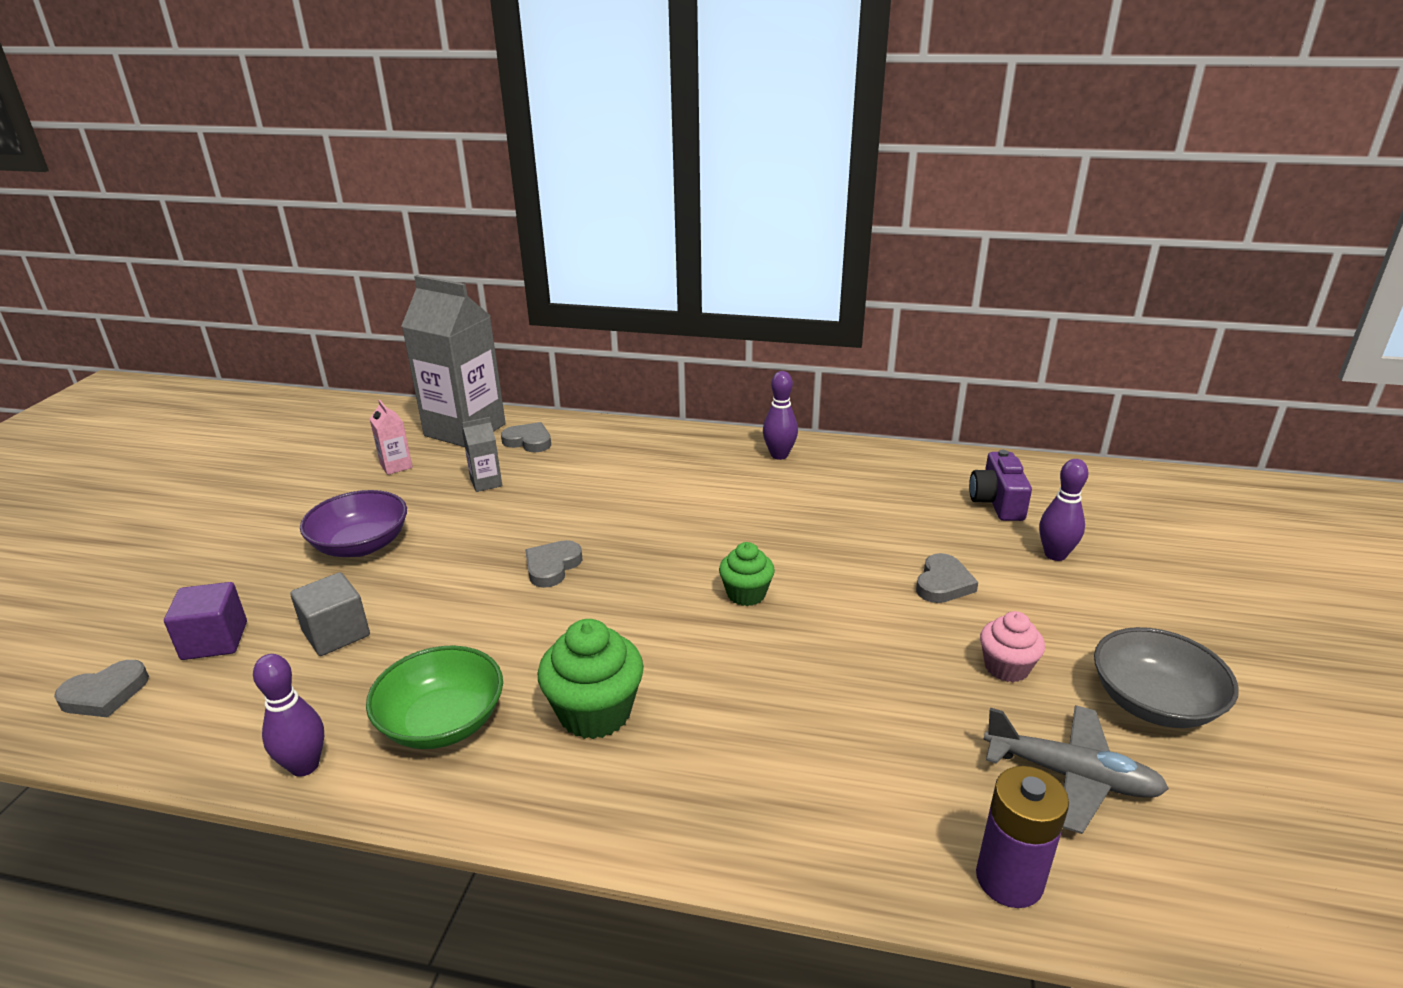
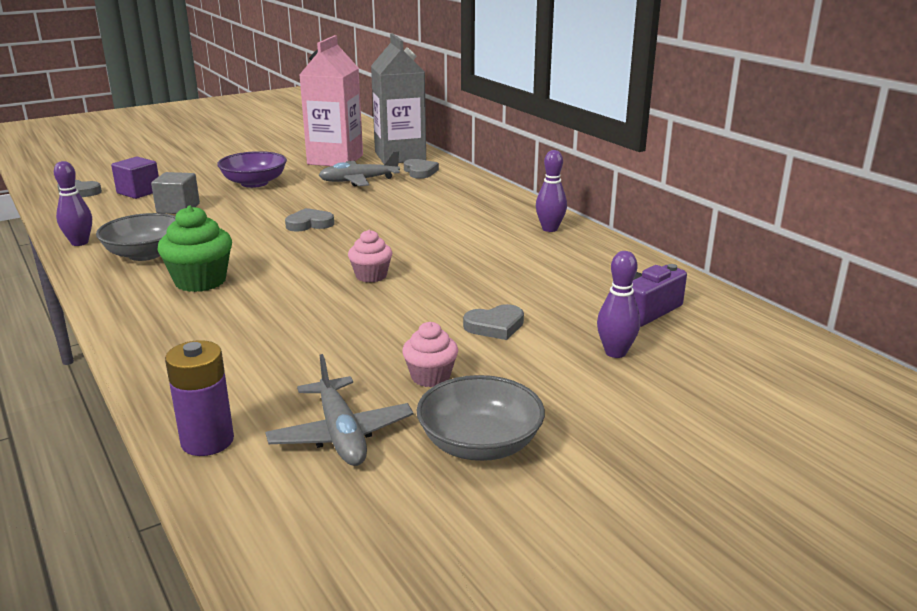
camera: 45 degrees right, 5 degrees down
green bowl [366,645,503,749] -> grey bowl [96,213,176,261]
pink carton [370,400,413,475] -> pink carton [299,35,363,166], size x2.41
grey carton [462,417,502,492] -> grey plane [319,151,400,186]
green cupcake [719,542,775,606] -> pink cupcake [348,230,392,283]

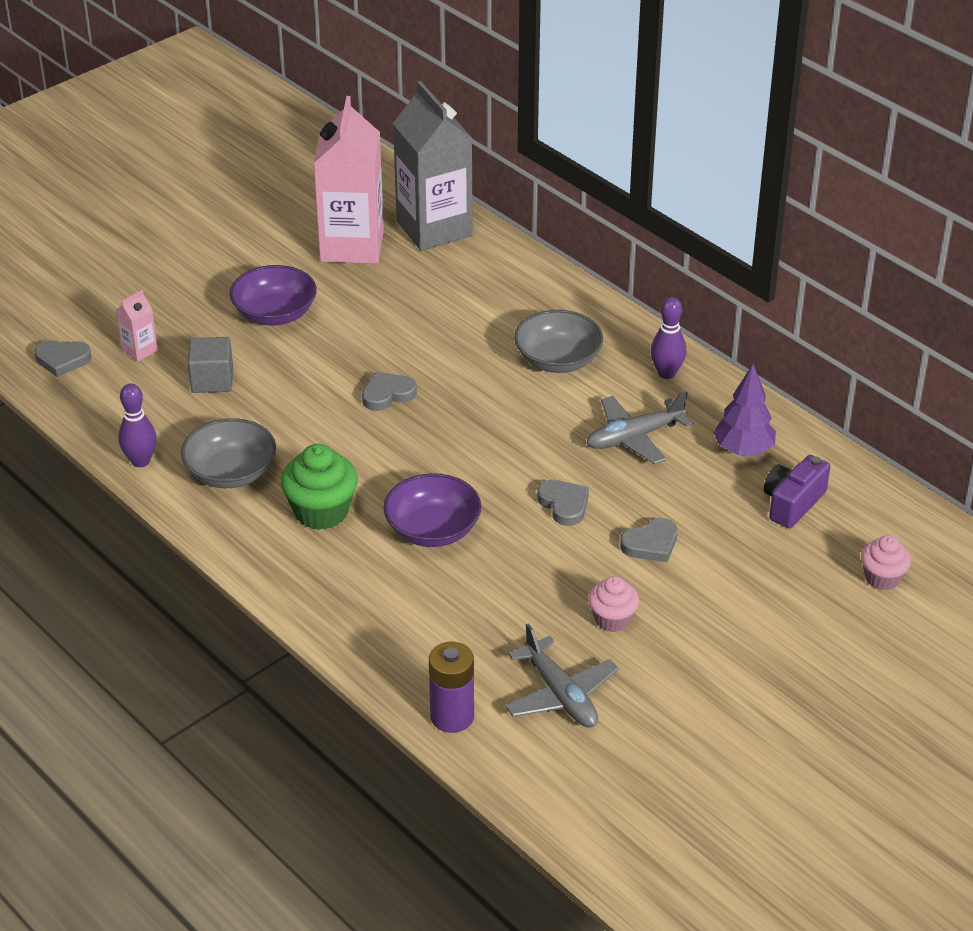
camera: 10 degrees left, 15 degrees up
purple cube [111,157,159,199] -> pink carton [116,290,158,362]
grey plane [319,151,400,186] -> grey plane moved to [586,392,693,465]
pink cupcake [348,230,392,283] -> pink cupcake moved to [861,535,911,590]
grey heart [404,159,439,179] -> grey heart moved to [537,480,589,526]
grey bowl [417,375,545,461] -> grey bowl moved to [514,310,603,373]
purple bowling pin [597,251,640,358] -> none
none -> purple bowl [384,473,482,547]
none -> purple tree [713,364,776,456]

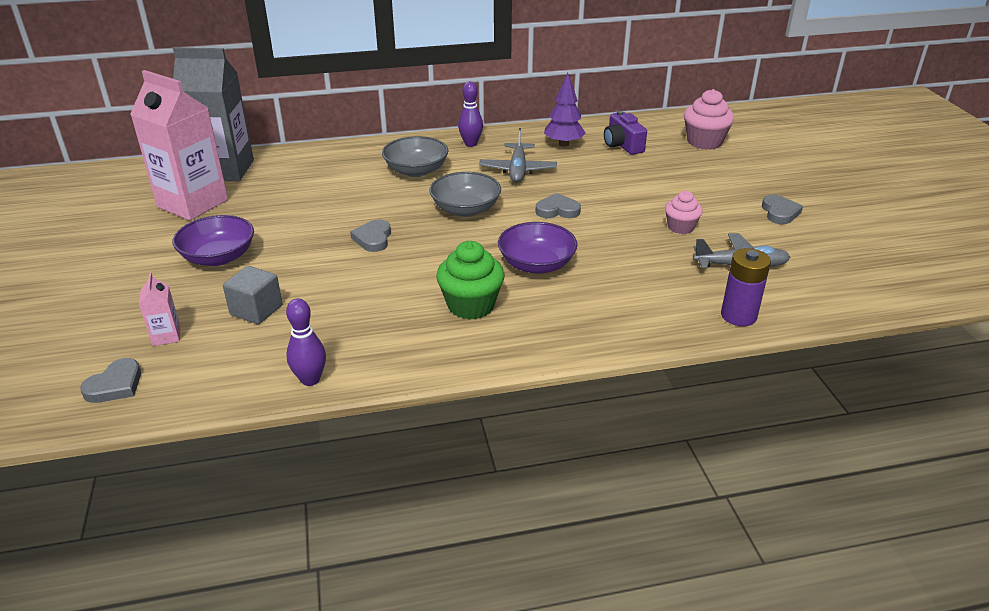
camera: 60 degrees left, 5 degrees down
grey bowl [181,418,276,488] -> grey bowl moved to [429,172,501,217]
grey heart [620,518,678,562] -> grey heart moved to [762,194,803,224]
pink cupcake [861,535,911,590] -> pink cupcake [684,89,734,150], size x1.59

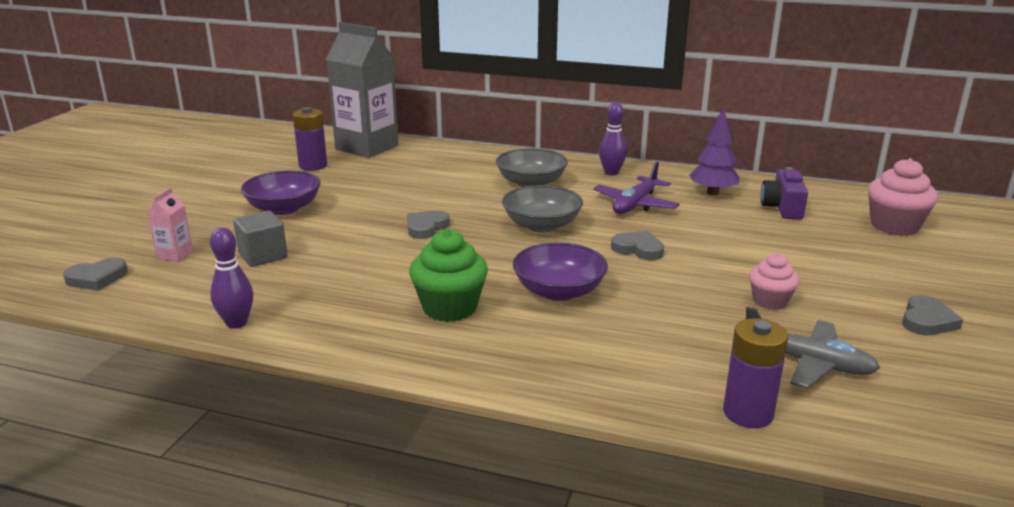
camera: 30 degrees right, 10 degrees down
pink carton [130,70,228,221] -> purple battery [292,107,327,171]
grey plane [479,128,557,183] -> purple plane [593,162,680,214]

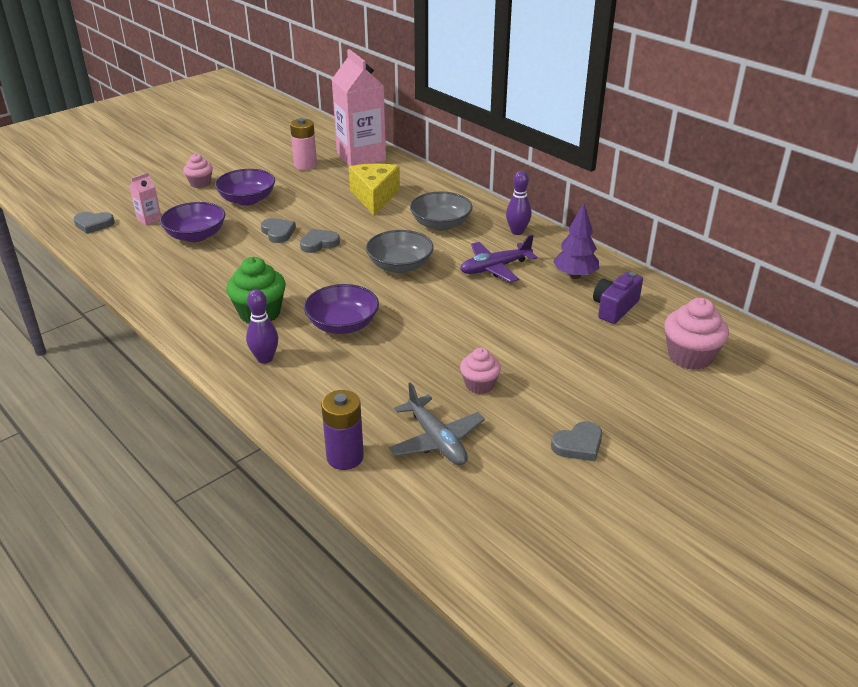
camera: 30 degrees right, 10 degrees up
purple bowling pin [210,227,253,329] -> purple bowling pin moved to [246,289,278,364]
grey cube [233,211,288,267] -> purple bowl [160,202,225,242]
purple battery [292,107,327,171] -> pink battery [290,118,317,170]
grey carton [326,22,399,158] -> pink carton [331,49,386,166]
grey heart [611,231,664,260] -> grey heart moved to [261,218,296,243]
none -> pink cupcake [183,154,213,188]
none -> yellow cheese [349,164,400,216]

